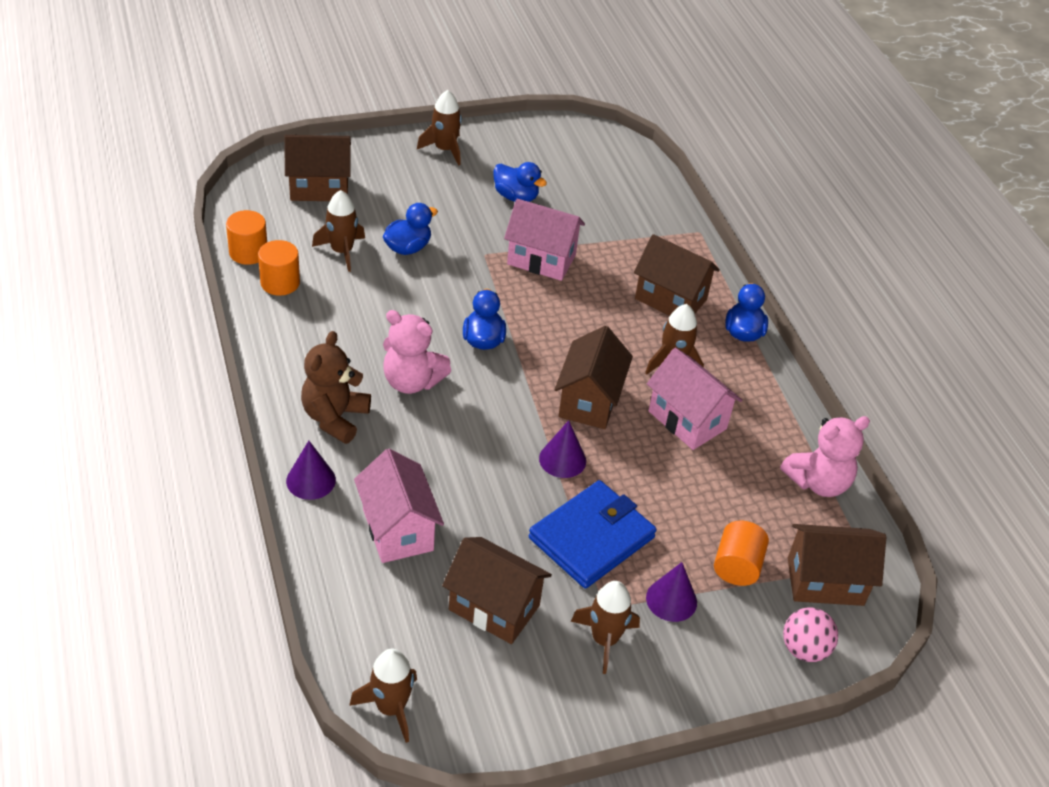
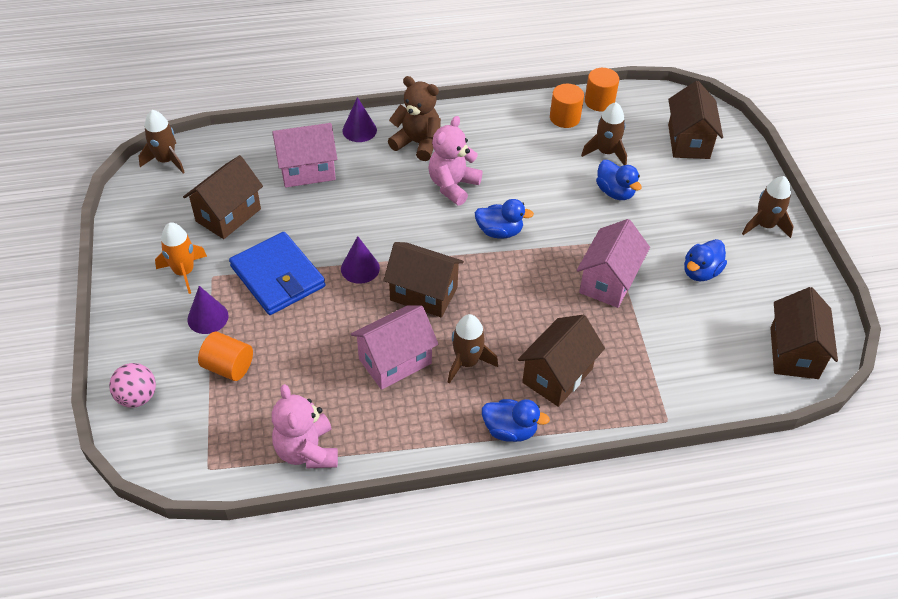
camera: 100 degrees right, 5 degrees up
brown rocket [571,581,640,674] -> orange rocket [155,222,207,294]
brown house [788,524,886,606] -> brown house moved to [770,287,838,379]

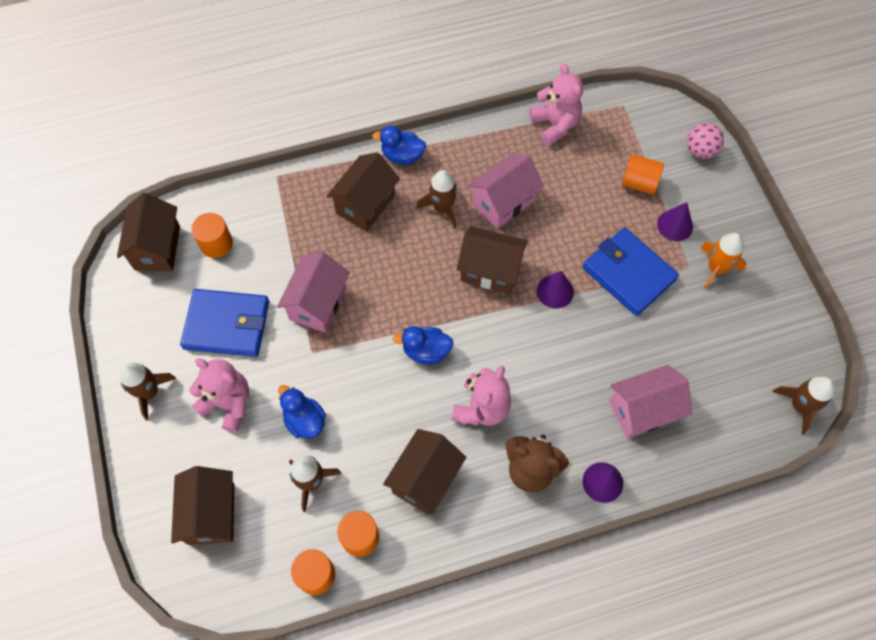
camera: 175 degrees right, 15 degrees up
brown house [183,155,263,239] -> brown house moved to [383,429,466,515]
blue duck [684,239,727,281] -> blue wallet [180,289,269,357]
none -> pink teddy bear [189,358,249,432]
none -> orange cylinder [191,213,233,258]

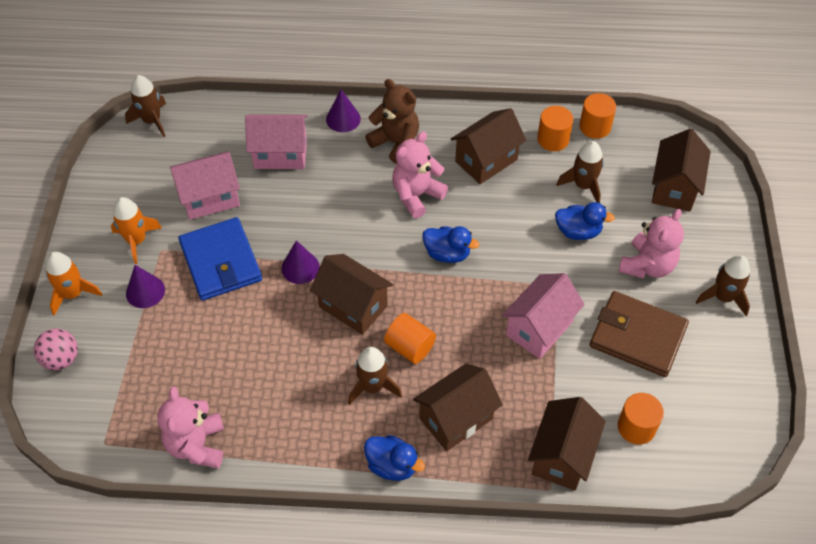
camera: 160 degrees left, 10 degrees down
brown house [117,193,180,271] -> brown house moved to [528,397,606,490]
blue wallet [180,289,269,357] -> brown wallet [590,291,689,377]
pink teddy bear [189,358,249,432] -> pink teddy bear turned 105 degrees counterclockwise [618,209,684,279]
blue duck [278,385,326,439] -> blue duck turned 60 degrees counterclockwise [555,202,615,240]
pink house [468,154,544,229] -> pink house moved to [170,152,240,220]
orange cylinder [622,154,664,194] -> orange cylinder moved to [384,313,436,364]
none -> orange rocket [46,252,102,316]

